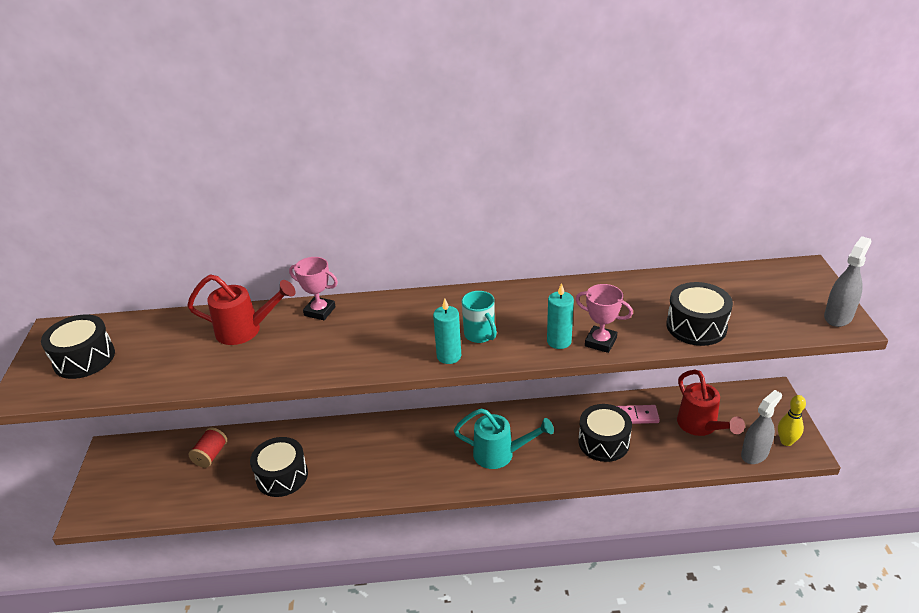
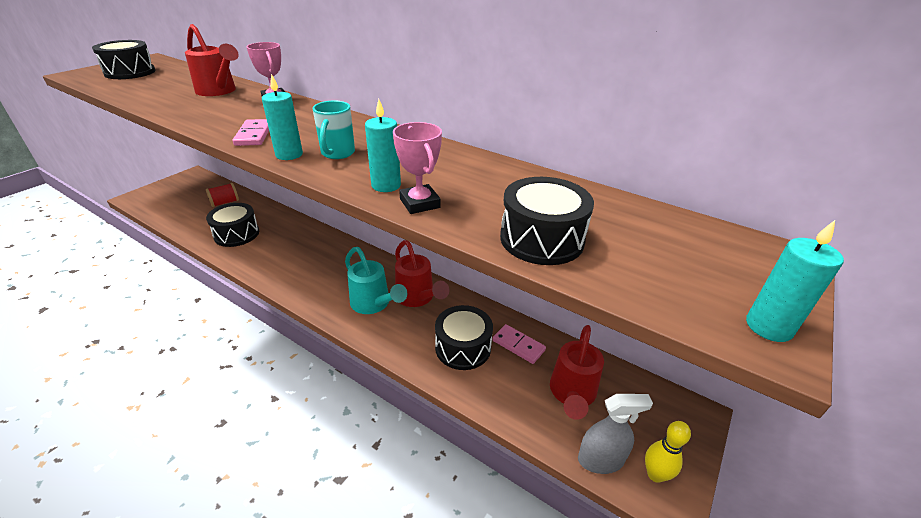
camera: 35 degrees right, 0 degrees up
grey spray bottle [824,236,872,327] -> turquoise candle [746,220,844,342]
none -> pink domino [233,119,269,146]
none -> red watering can [395,240,449,307]

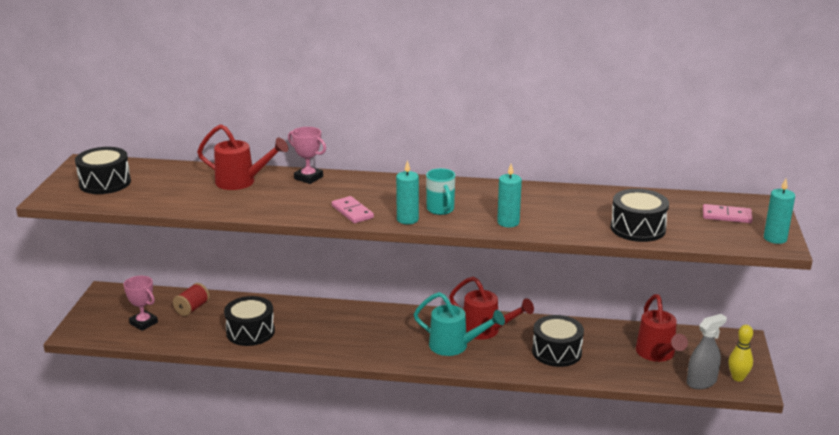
camera: 25 degrees left, 10 degrees down
pink trophy [393,122,442,214] -> pink trophy moved to [123,276,158,331]
pink domino [492,324,546,364] -> pink domino moved to [703,204,753,223]

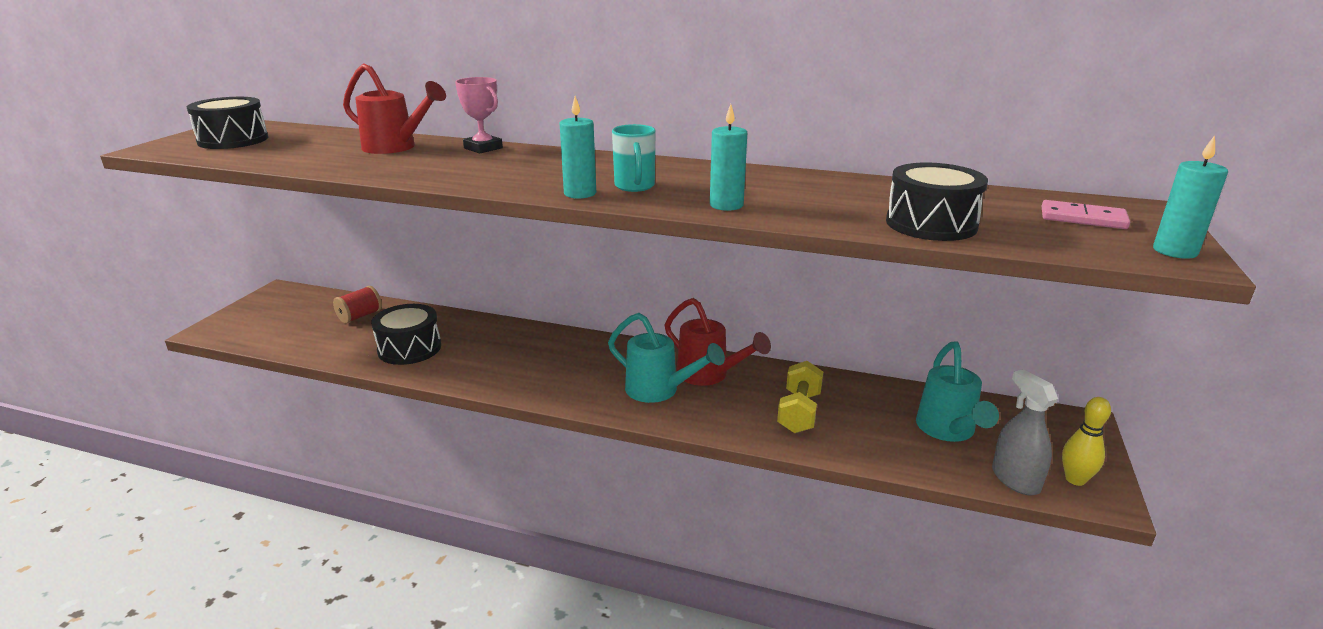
camera: 10 degrees right, 0 degrees up
pink trophy [123,276,158,331] -> none
pink domino [332,196,374,223] -> none
black drum [532,315,584,367] -> yellow dumbbell [777,361,823,433]
red watering can [636,294,688,362] -> turquoise watering can [916,341,999,442]
grey spray bottle [687,314,727,389] -> grey spray bottle turned 90 degrees counterclockwise [992,369,1058,496]

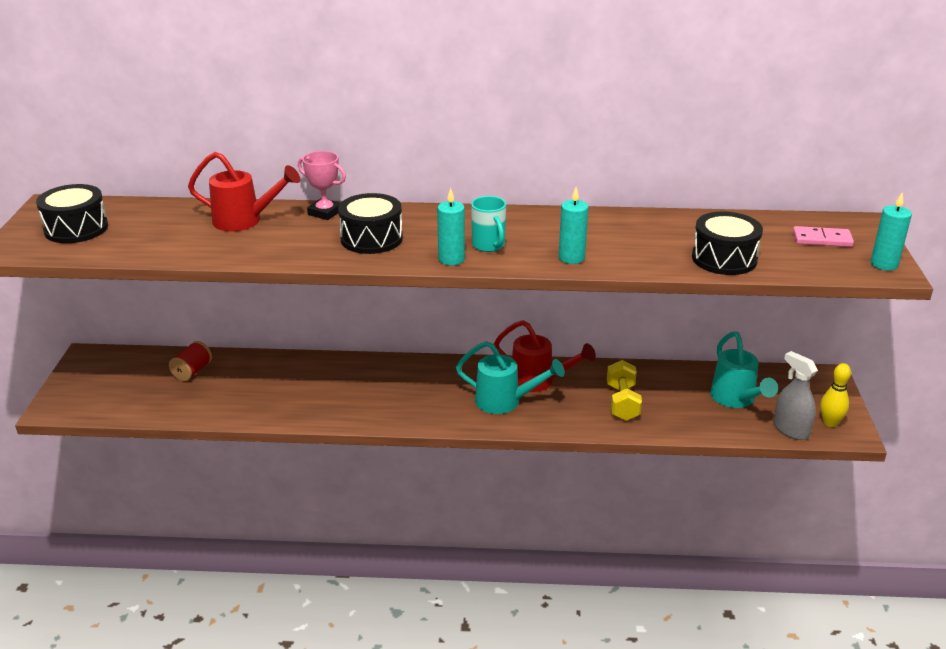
camera: 15 degrees left, 5 degrees up
black drum [371,304,441,365] -> black drum moved to [338,193,403,254]

